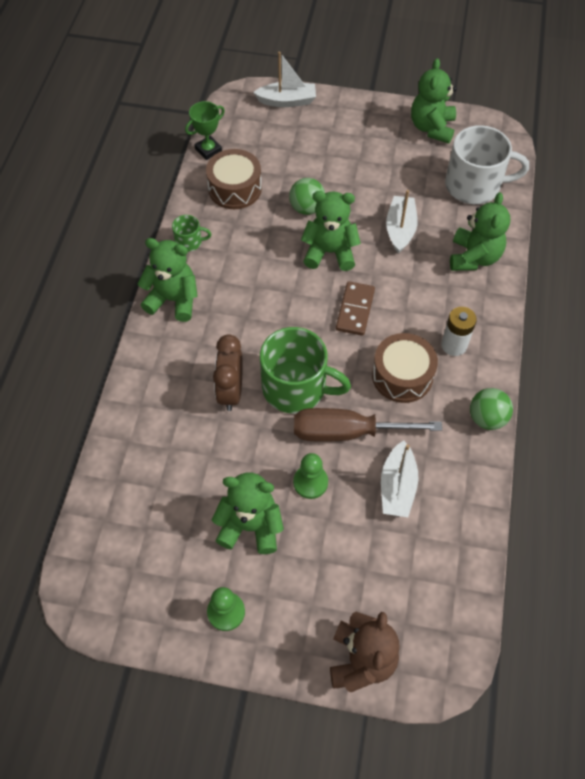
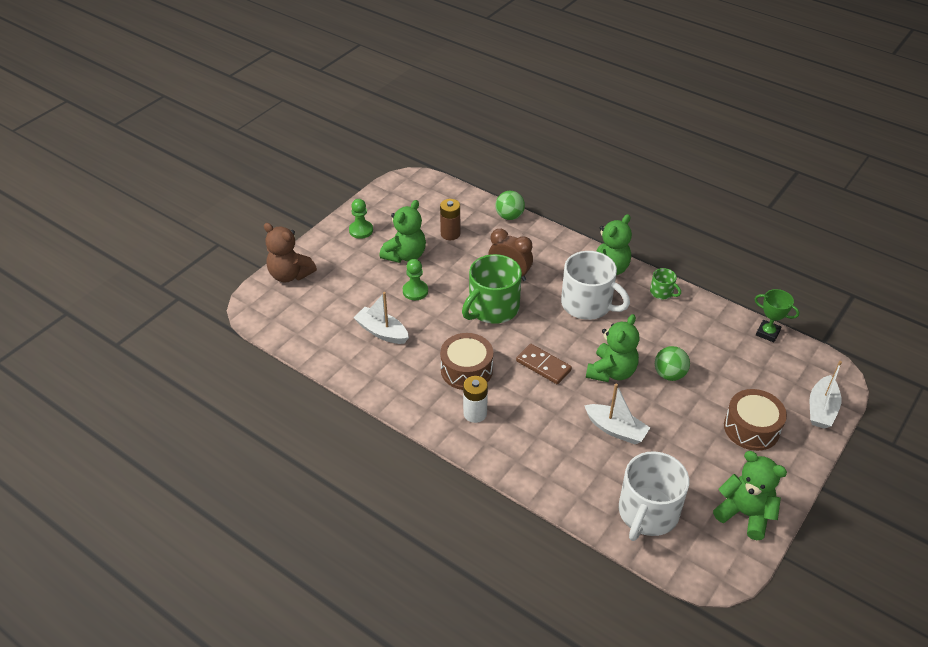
camera: 115 degrees right, 15 degrees down
green mug [172,215,211,252] -> green mug turned 75 degrees counterclockwise [650,268,681,299]
green trophy [185,101,225,160] -> green trophy turned 45 degrees counterclockwise [755,289,799,343]
brown drum [206,149,262,209] -> brown drum moved to [724,389,787,451]
brown screwdriver [294,408,442,442] -> none
green teddy bear [450,192,510,271] -> none
green ball [470,388,513,430] -> green ball moved to [495,191,525,220]
none -> brown battery [440,199,460,240]
none -> white mug [561,251,630,320]

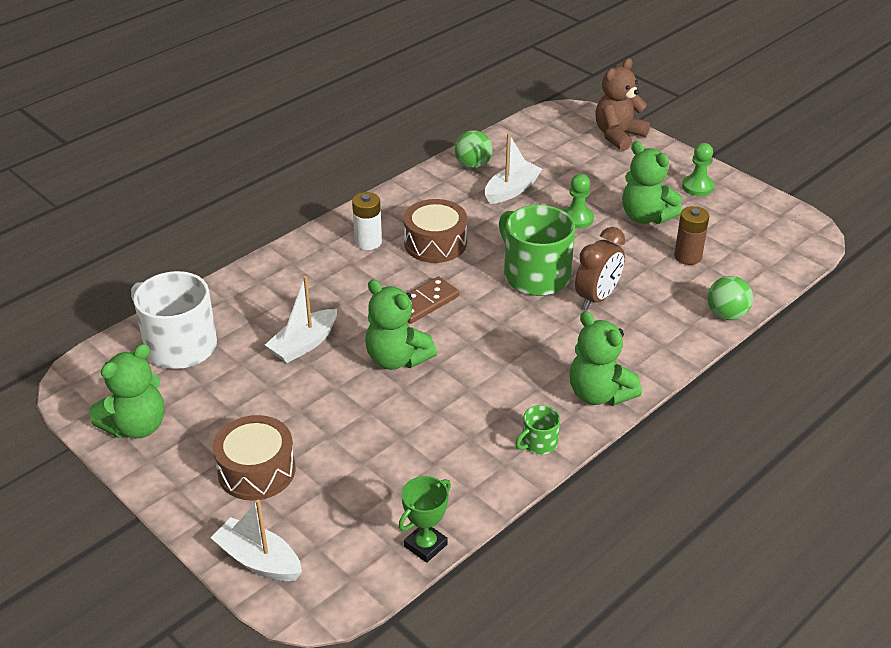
camera: 100 degrees right, 5 degrees down
white mug [561,251,630,320] -> none
green ball [655,346,690,381] -> green ball moved to [455,130,492,169]

